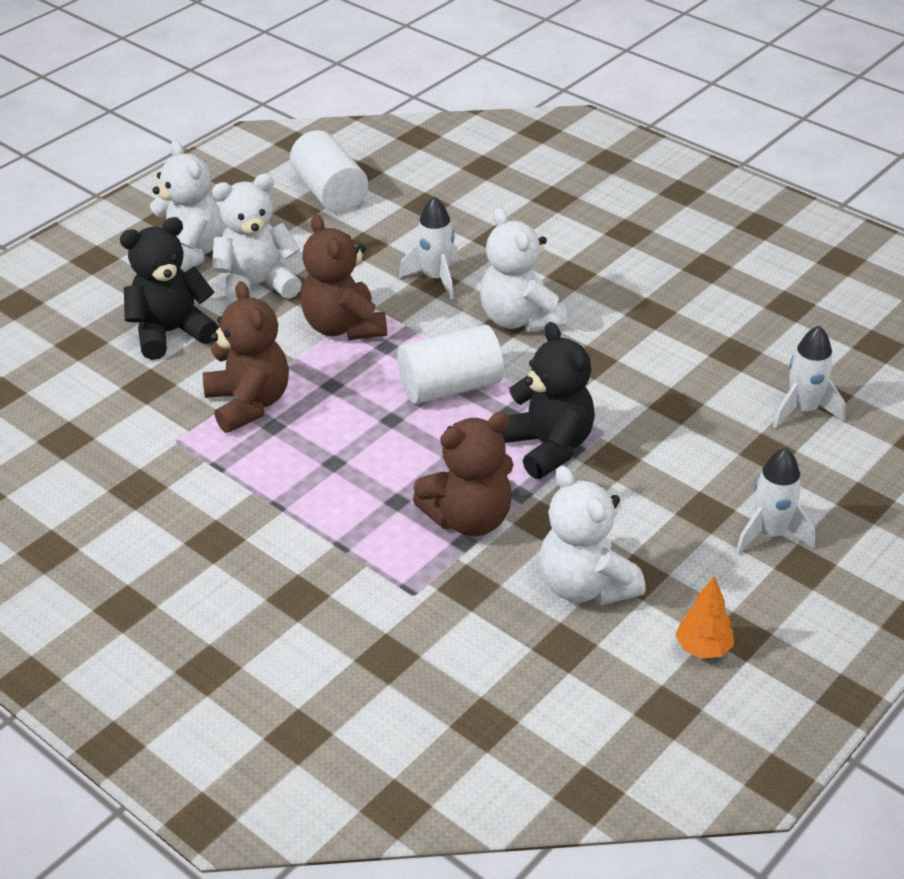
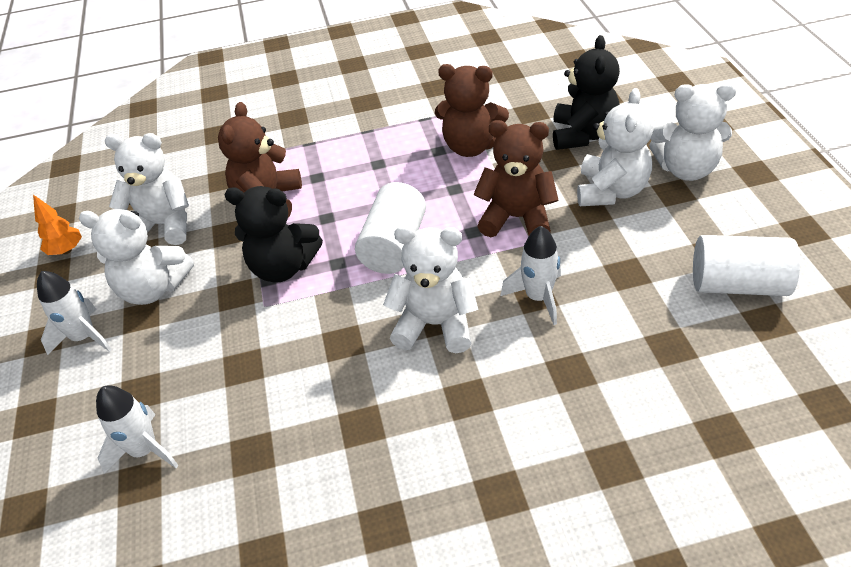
camera: 130 degrees right, 5 degrees up
none -> white teddy bear [79,209,194,305]

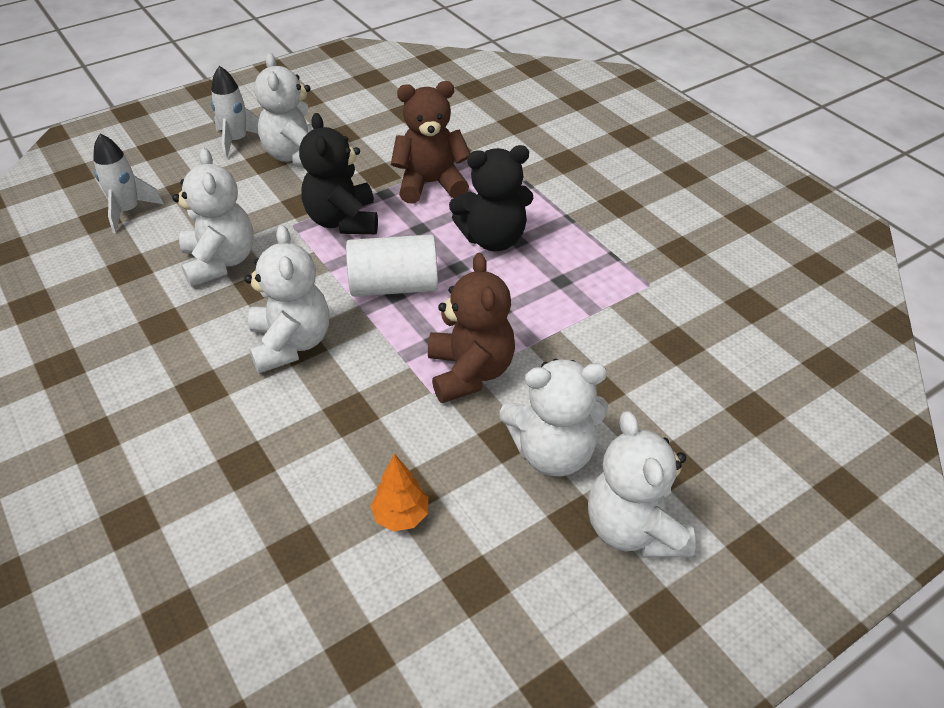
camera: 65 degrees right, 0 degrees up
orange tree [33,195,82,255] -> orange tree moved to [371,453,428,531]
white teddy bear [104,133,189,245] -> white teddy bear moved to [172,148,254,287]
brown teddy bear [435,64,509,157] -> none
white rocket [501,226,561,325] -> none
black teddy bear [553,35,620,150] -> black teddy bear moved to [449,145,534,251]
white cylinder [693,235,800,296] -> none

